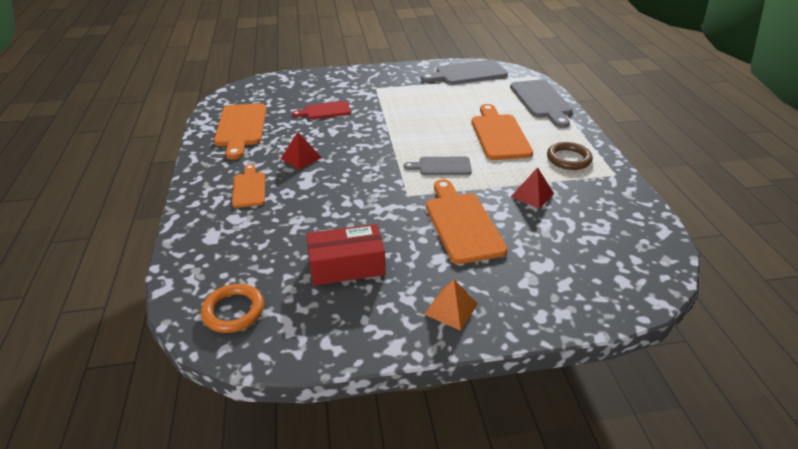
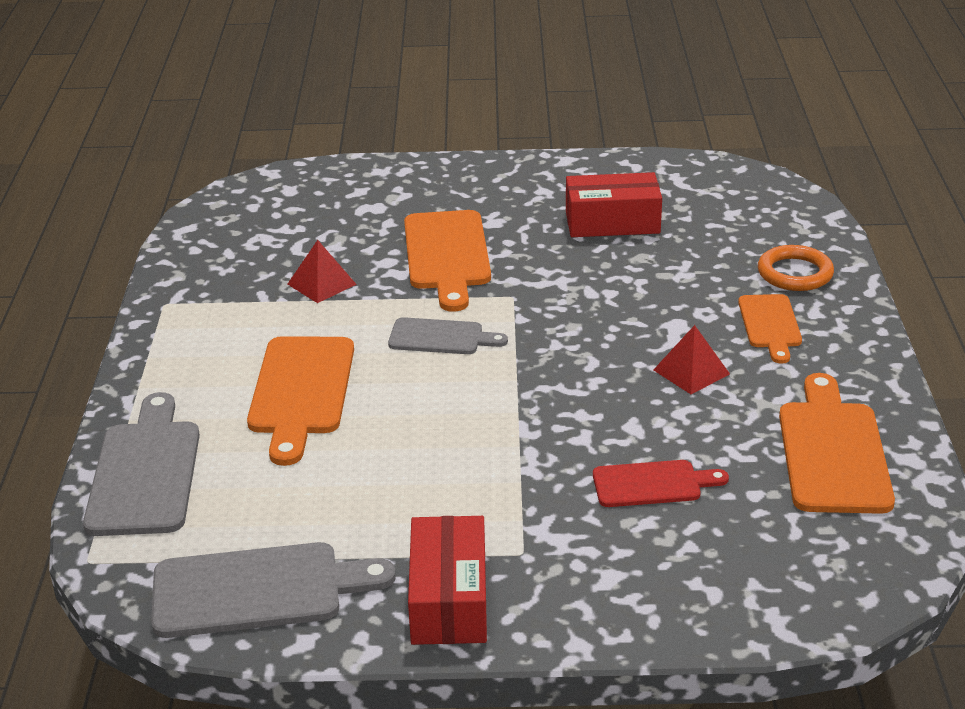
camera: 170 degrees left, 5 degrees down
orange ring [201,284,264,333] -> orange ring moved to [758,245,834,291]
orange pyramid [424,280,478,331] -> none
brown ring [547,142,593,170] -> none
none -> red box [408,516,487,645]

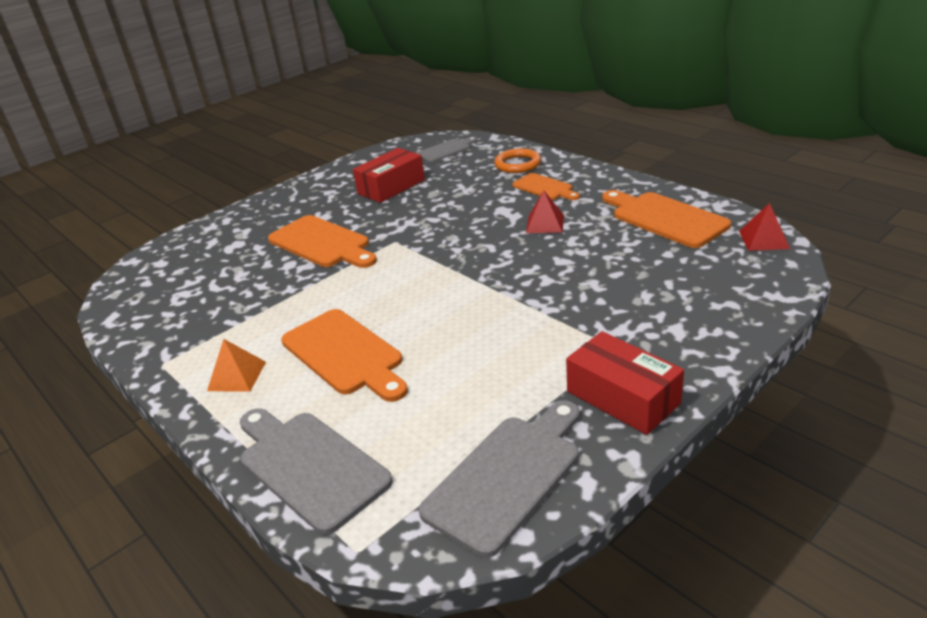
camera: 40 degrees left, 0 degrees up
red pyramid [288,240,357,303] -> red pyramid moved to [739,203,790,251]
grey cutting board [388,317,508,354] -> grey cutting board moved to [417,137,477,162]
red cutting board [593,460,729,507] -> none
none -> orange pyramid [207,339,266,392]

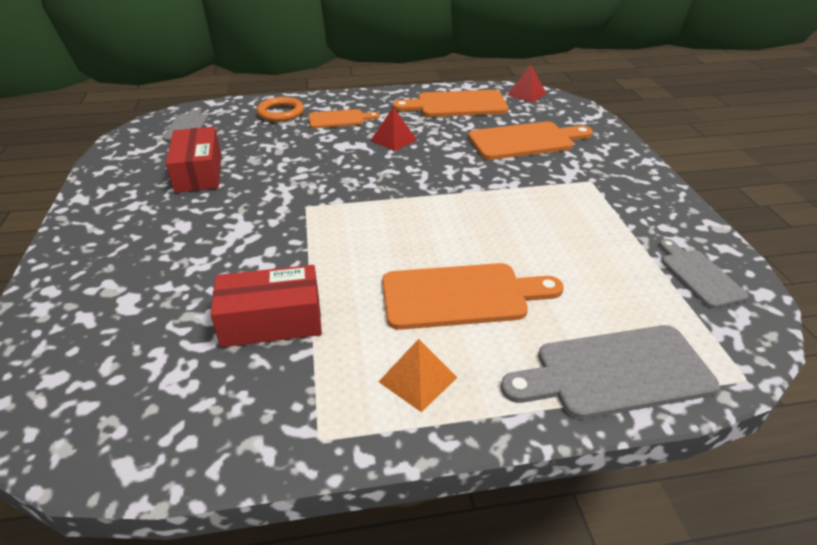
camera: 60 degrees left, 5 degrees up
orange cutting board [268,215,377,268] -> orange cutting board moved to [468,122,593,160]
grey cutting board [419,401,580,557] -> grey cutting board [659,239,748,308], size x0.60
red box [566,331,684,435] -> red box moved to [210,265,322,347]

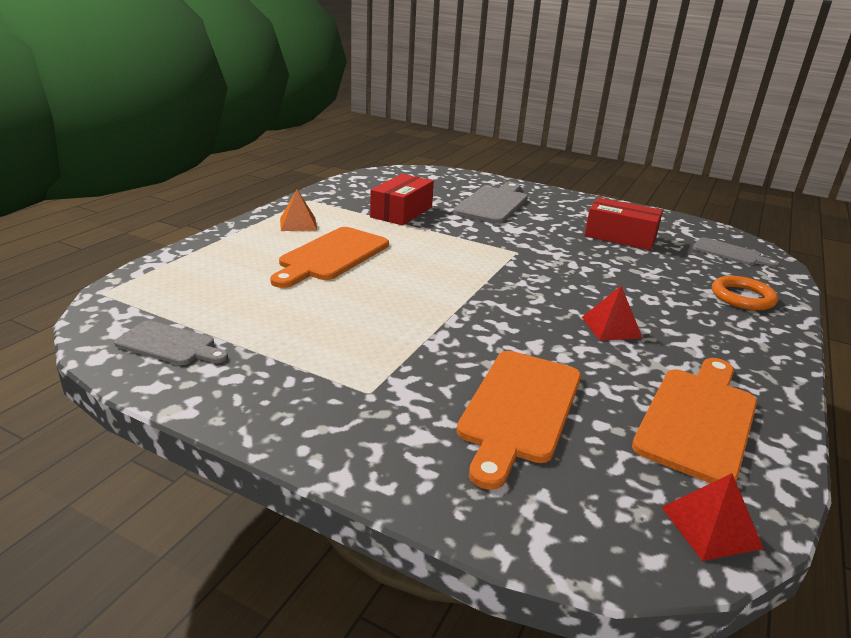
camera: 125 degrees right, 10 degrees down
orange cutting board [309,109,380,128] -> none
grey cutting board [501,325,719,419] -> grey cutting board moved to [453,182,528,224]

